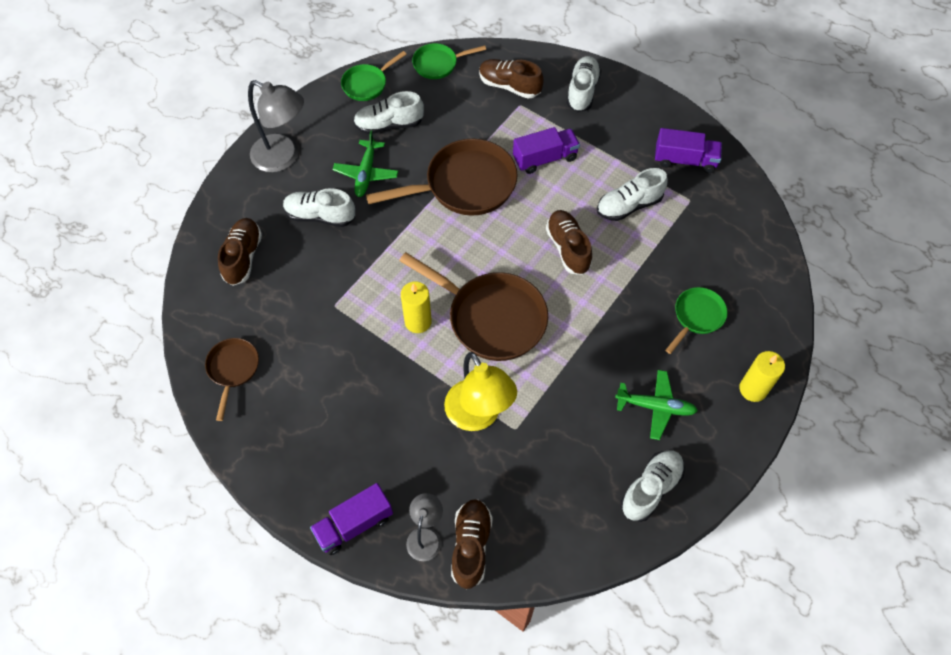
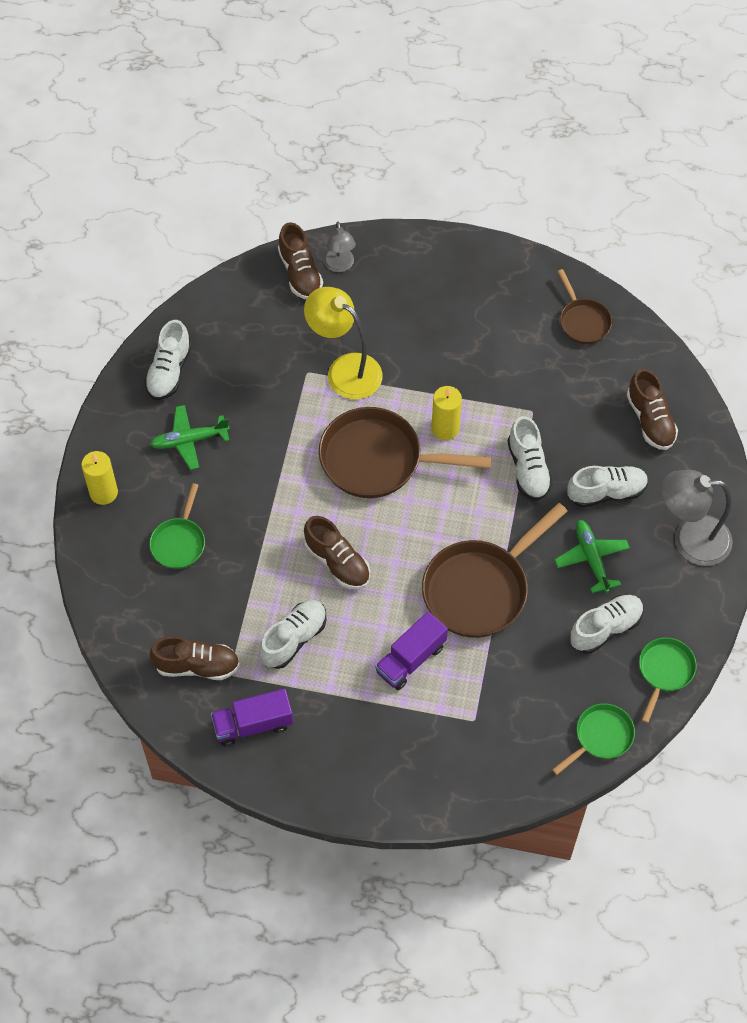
camera: 155 degrees right, 0 degrees up
purple truck [310,483,393,555] -> none
brown shoe [479,59,544,99] -> brown shoe moved to [150,636,240,680]
white shoe [566,56,601,112] -> white shoe moved to [507,416,553,501]

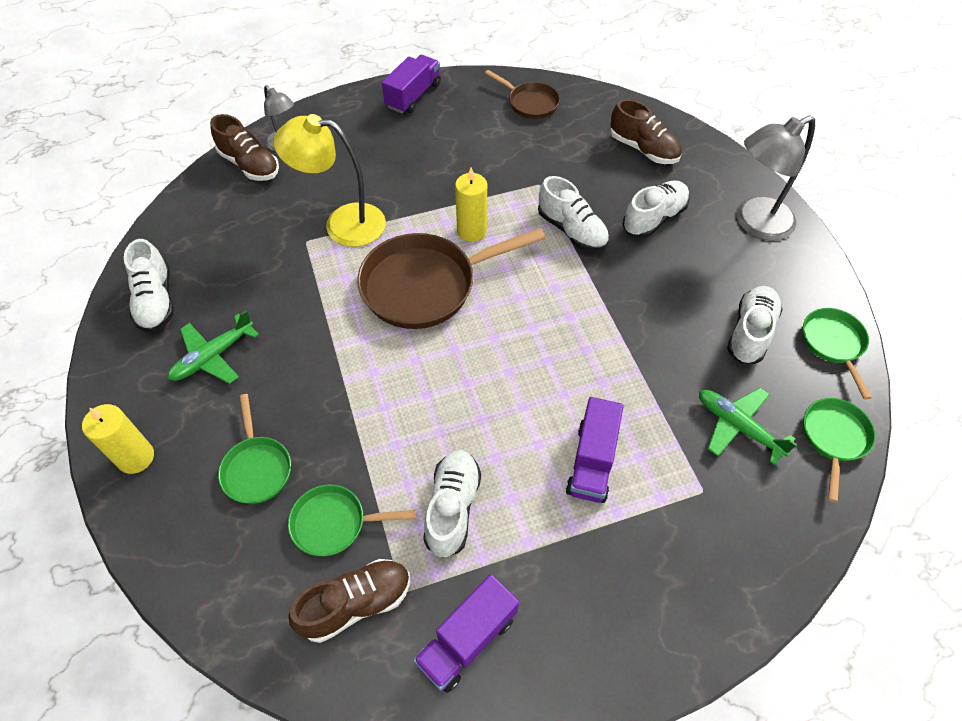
camera: 30 degrees left, 5 degrees down
brown shoe [304,516,370,589] -> none
brown pan [422,503,567,638] -> none
green plane [555,520,630,593] -> green plane moved to [699,388,797,465]
none -> green pan [288,484,415,556]
none -> purple truck [382,55,441,113]

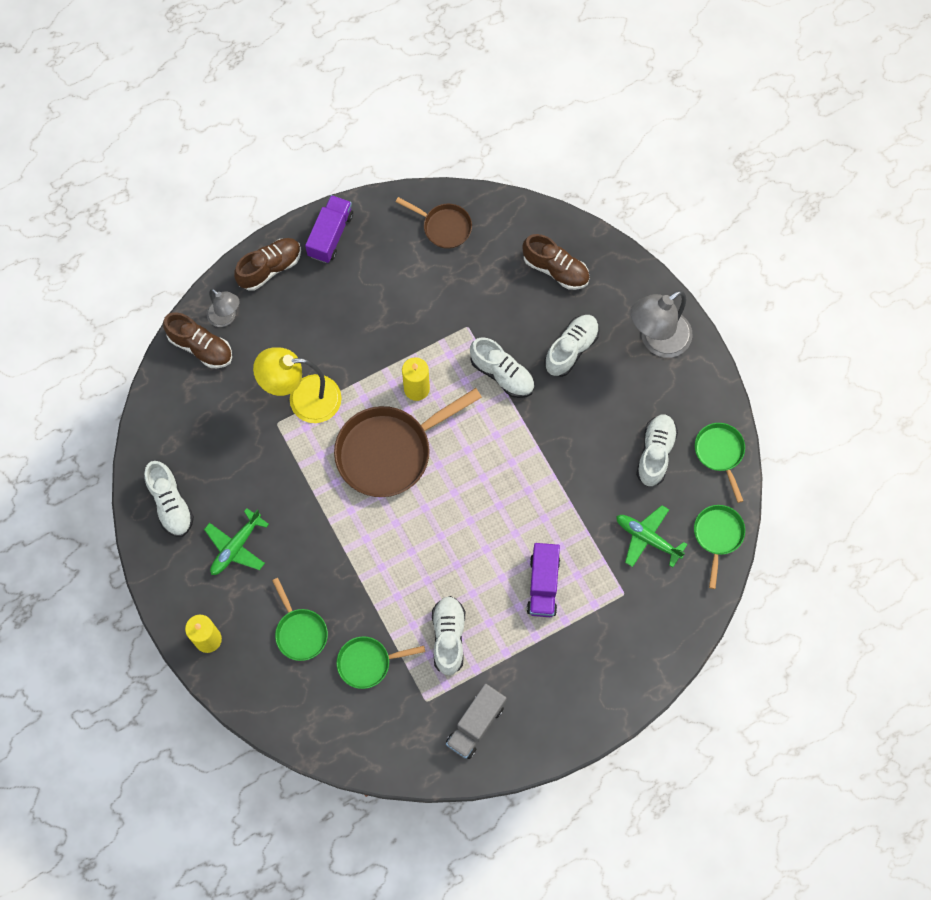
camera: 10 degrees left, 15 degrees up
brown shoe [288,559,410,643] -> brown shoe moved to [234,238,301,291]
purple truck [413,574,519,693] -> grey truck [446,684,506,759]

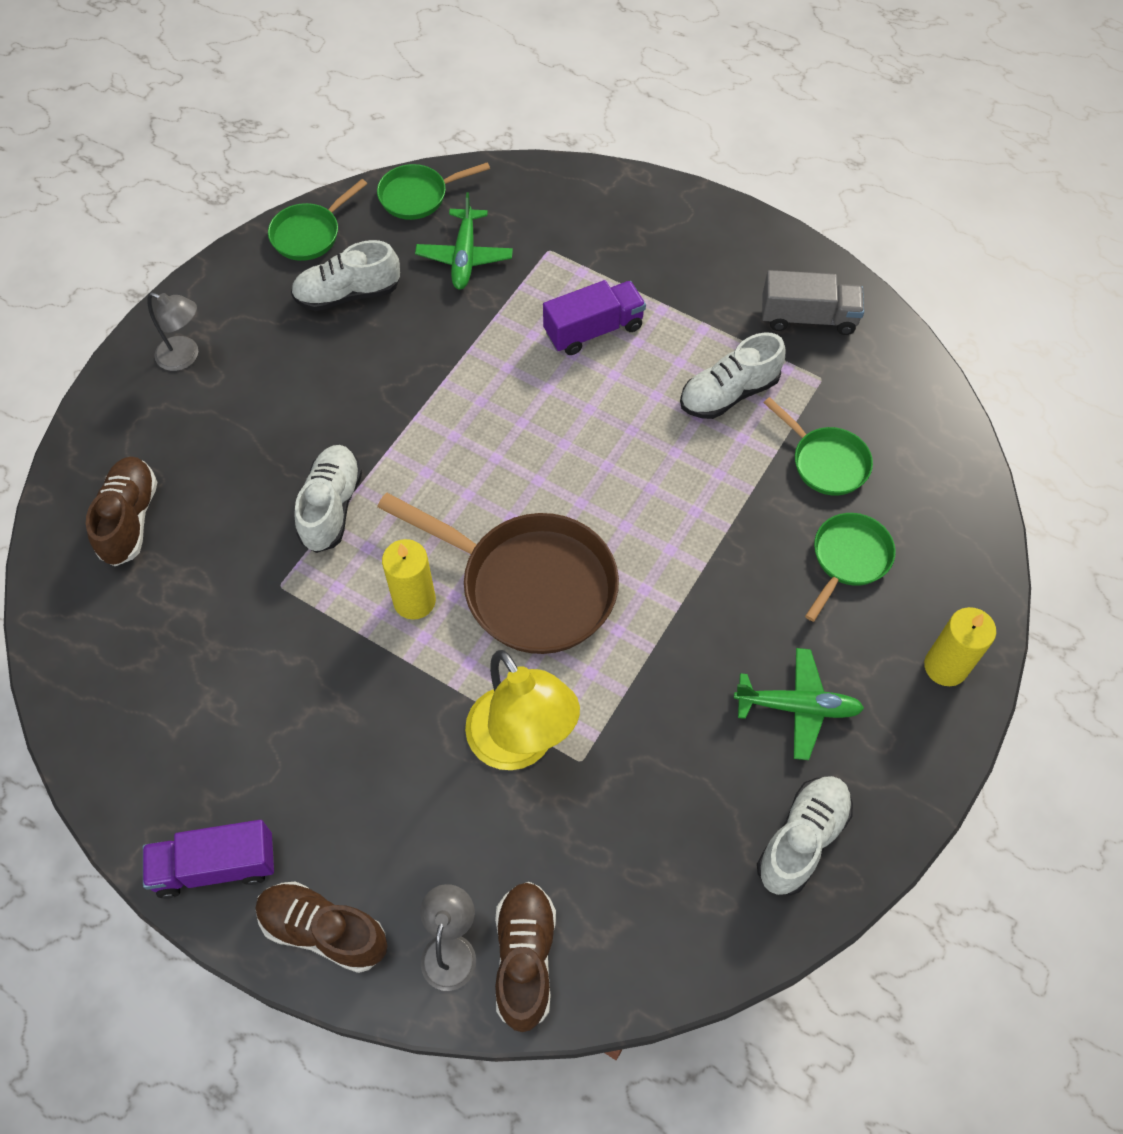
camera: 120 degrees left, 10 degrees down
brown pan [396,197,472,249] -> none
white shoe [545,315,599,377] -> none
grey lamp [631,290,692,358] -> grey lamp [147,292,198,371], size x0.57

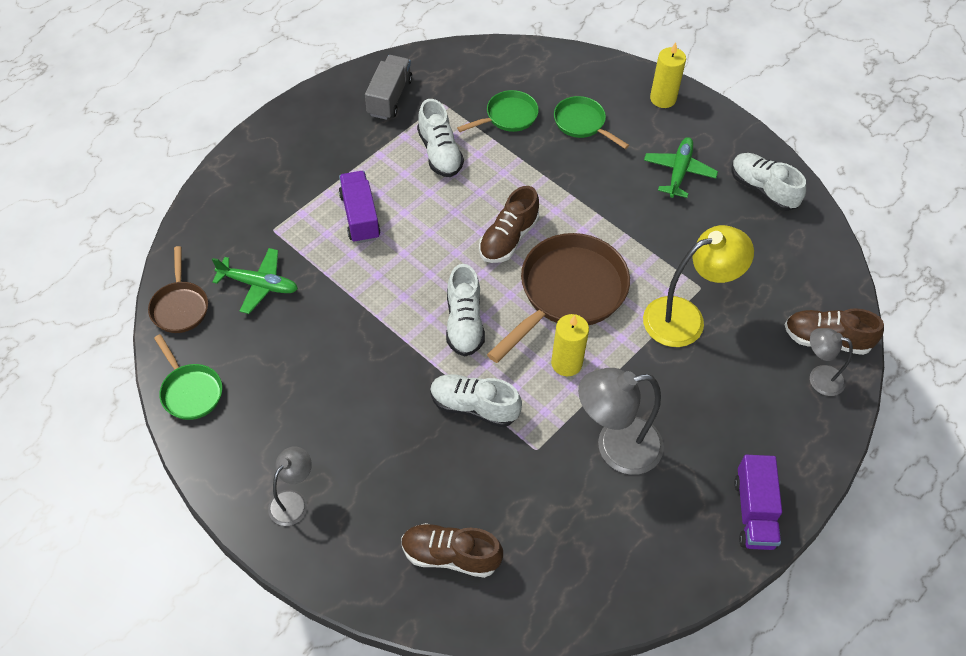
camera: 80 degrees left, 5 degrees down
brown shoe [256,881,388,973] -> brown shoe moved to [479,186,539,263]
white shoe [291,240,400,311] -> white shoe moved to [446,264,485,356]
green pan [377,162,490,220] -> brown pan [148,246,208,333]
none -> grey lamp [578,368,664,475]

